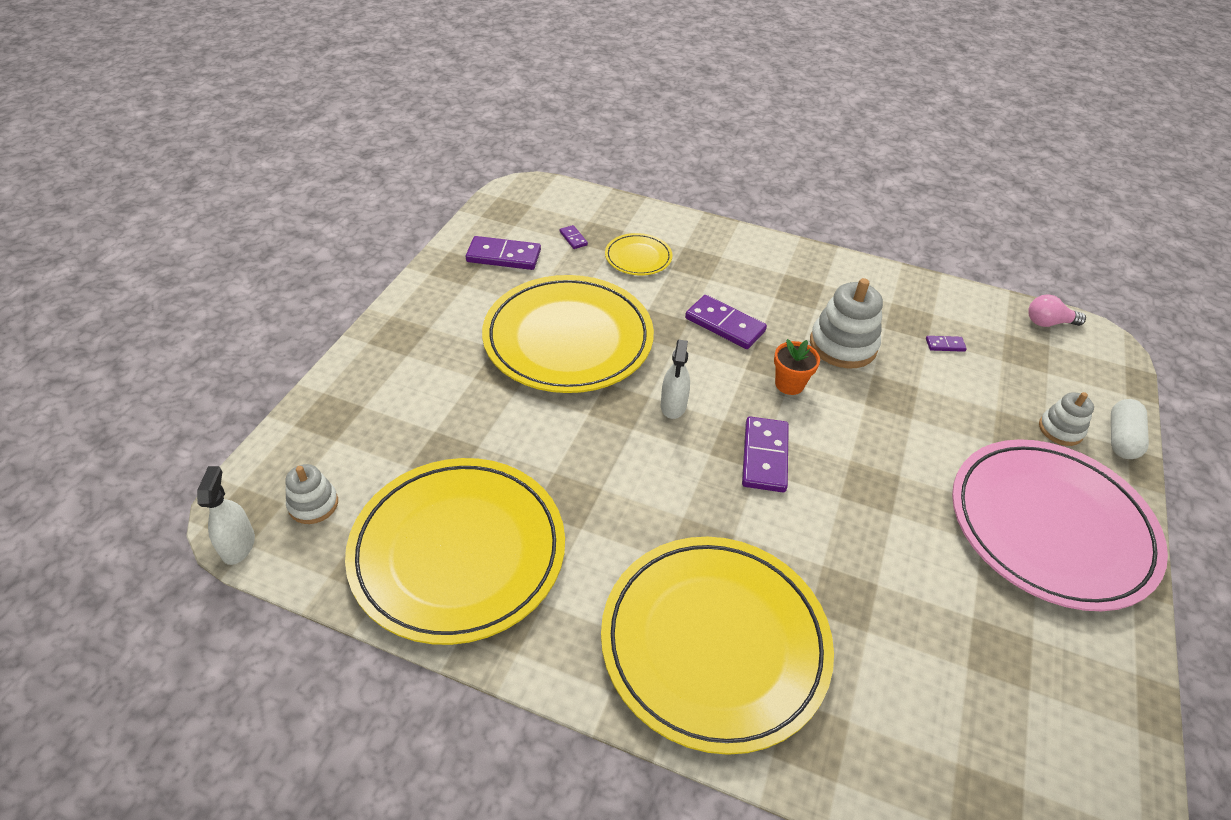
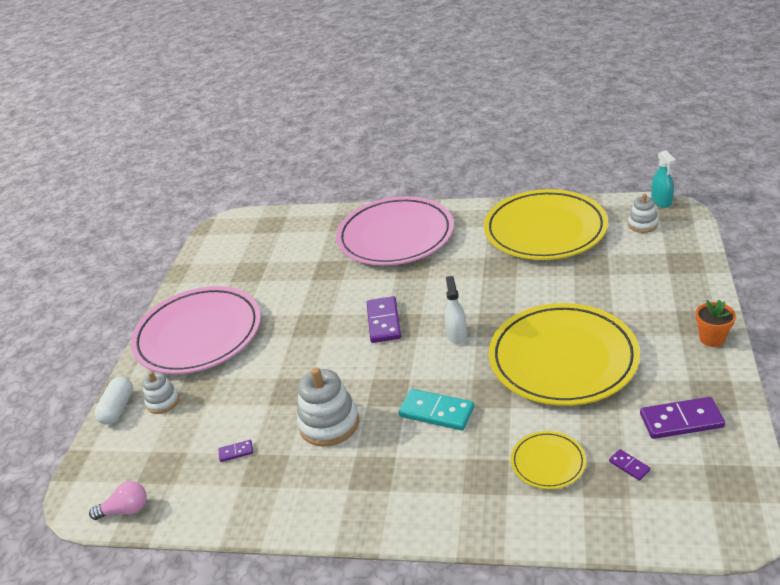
camera: 175 degrees right, 10 degrees down
white spray bottle [197,466,255,565] -> turquoise spray bottle [651,150,676,208]
yellow plate [601,537,834,755] -> pink plate [336,196,454,265]
purple domino [685,295,767,349] -> turquoise domino [399,389,474,431]
orange flower pot [774,339,820,395] -> orange flower pot moved to [696,300,736,347]

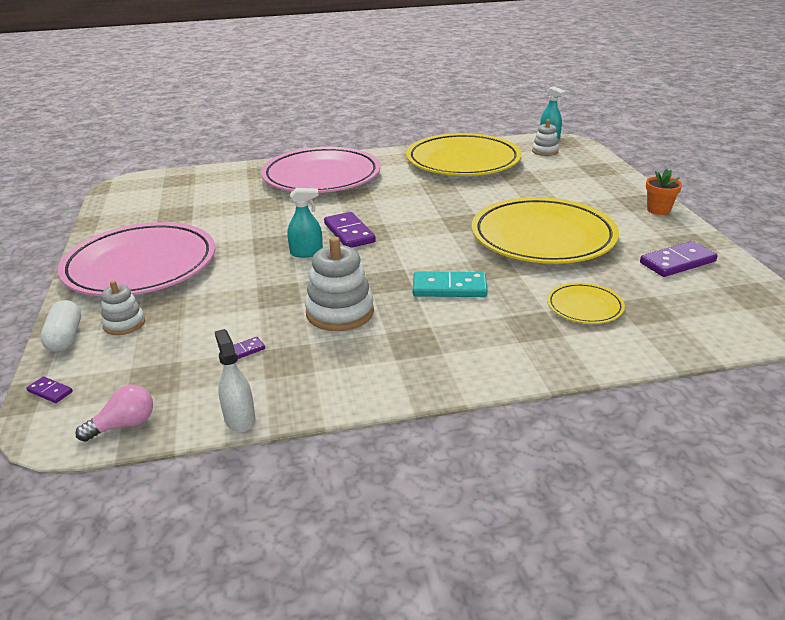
camera: 25 degrees left, 5 degrees down
white spray bottle [445,276,467,344] -> white spray bottle moved to [215,329,255,433]
purple domino [609,449,651,481] -> purple domino moved to [27,376,73,403]
none -> turquoise spray bottle [287,188,323,258]

